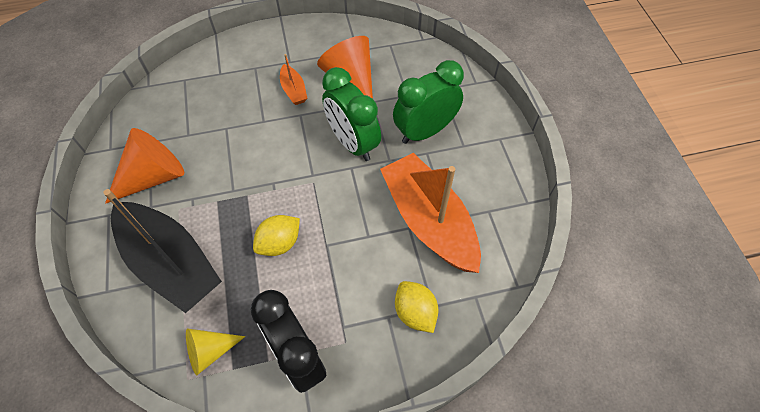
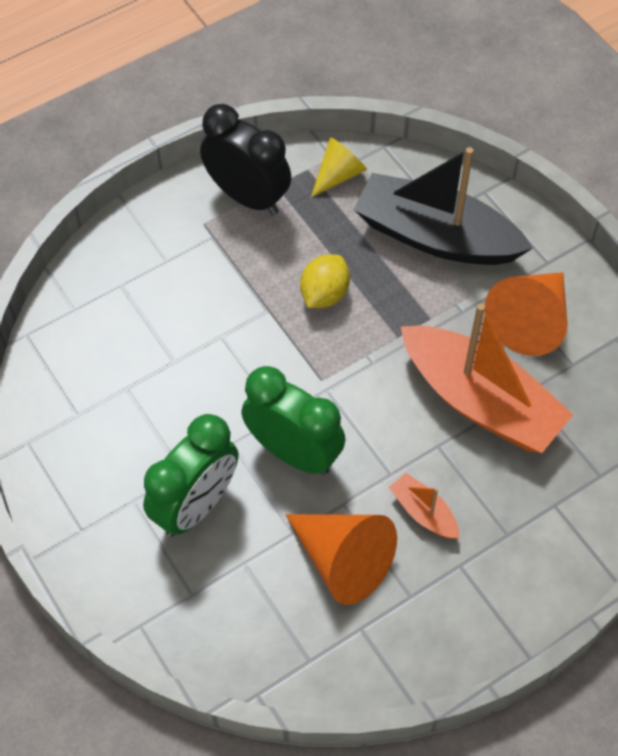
camera: 160 degrees right, 0 degrees up
orange boat [380,153,481,273] -> orange boat moved to [400,303,573,453]
yellow lemon [395,281,439,333] -> none

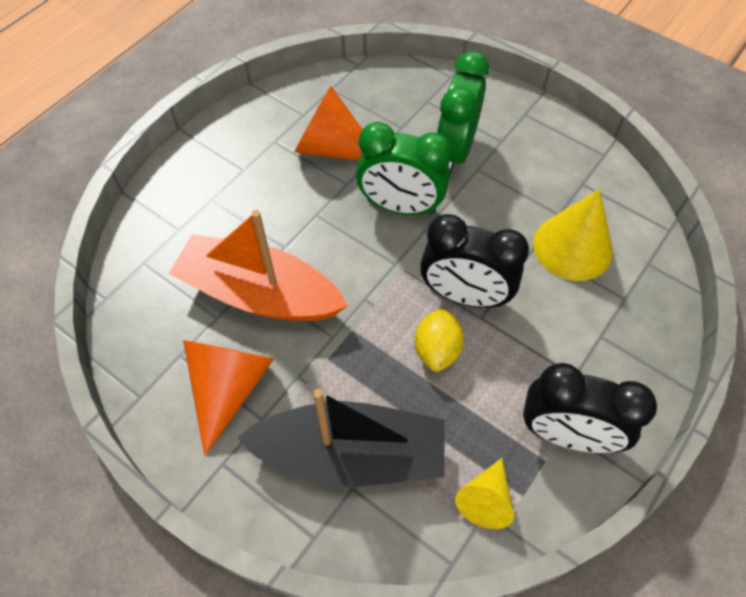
camera: 160 degrees right, 0 degrees up
orange boat [389,473,459,539] -> none
none -> black clock [420,214,529,308]
none -> yellow cone [533,189,613,281]

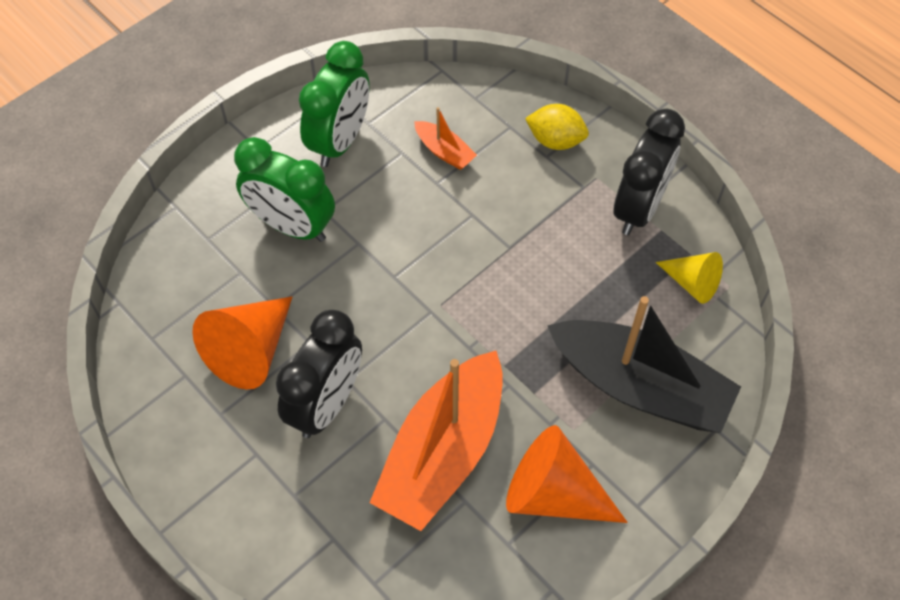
camera: 80 degrees left, 0 degrees up
black boat [237,389,444,486] -> black boat turned 105 degrees clockwise [547,296,741,433]
green clock [356,122,451,215] -> green clock moved to [299,41,370,167]
yellow lemon [415,308,464,372] -> yellow lemon moved to [525,104,589,150]
black clock [420,214,529,308] -> black clock moved to [276,310,362,438]
yellow cone [533,189,613,281] -> orange boat [414,107,477,170]

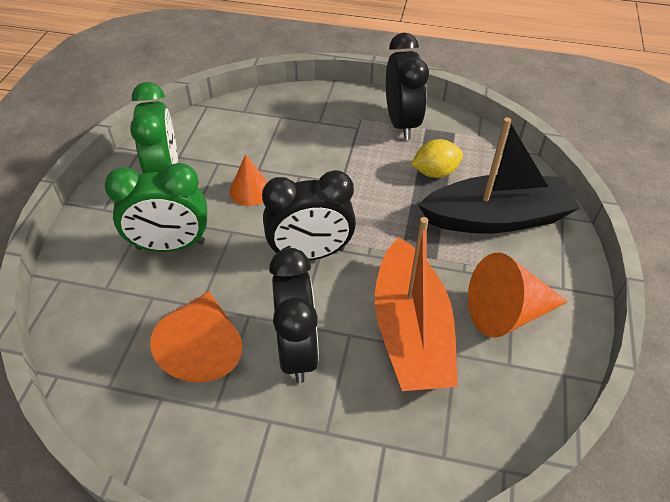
camera: 35 degrees left, 10 degrees down
orange boat [414,107,477,170] -> none
yellow lemon [525,104,589,150] -> yellow lemon moved to [411,139,463,178]
yellow cone [656,252,723,304] -> none
none -> orange cone [230,154,268,206]
none -> black clock [262,170,356,260]

